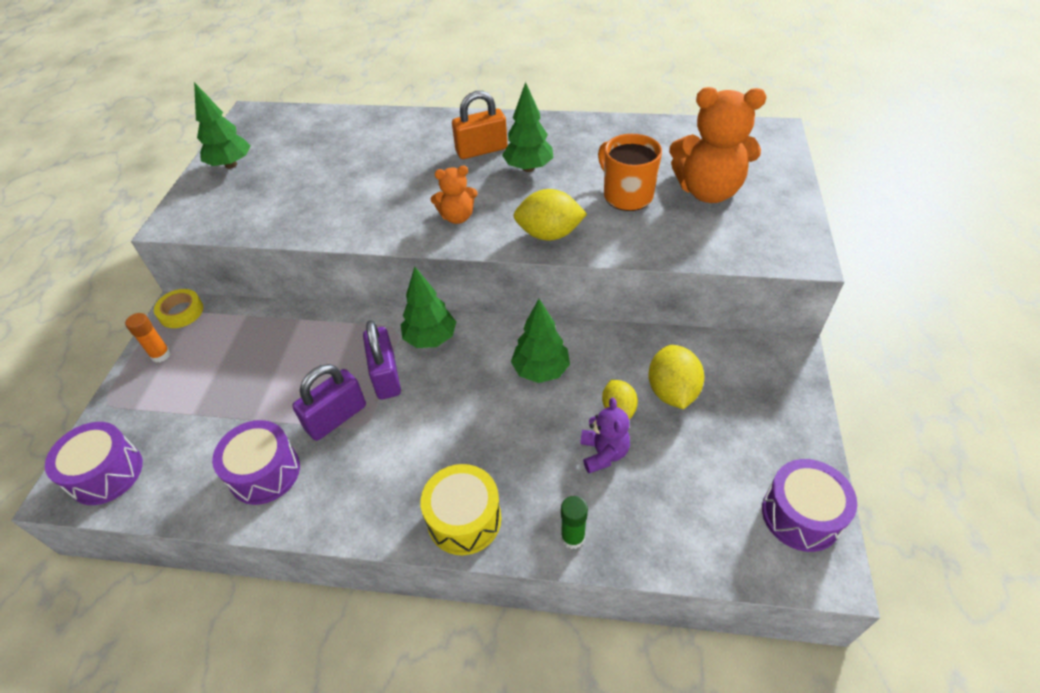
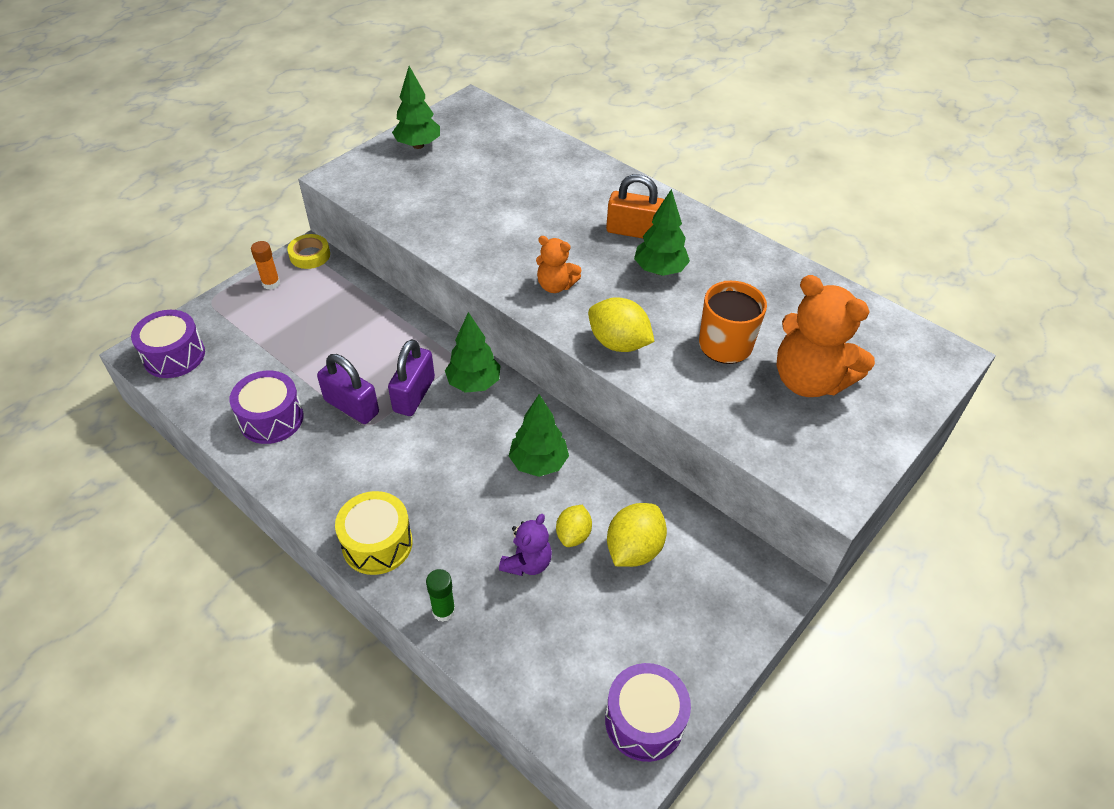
camera: 30 degrees right, 0 degrees up
purple padlock [292,364,366,441] -> purple padlock turned 45 degrees clockwise [317,354,379,424]

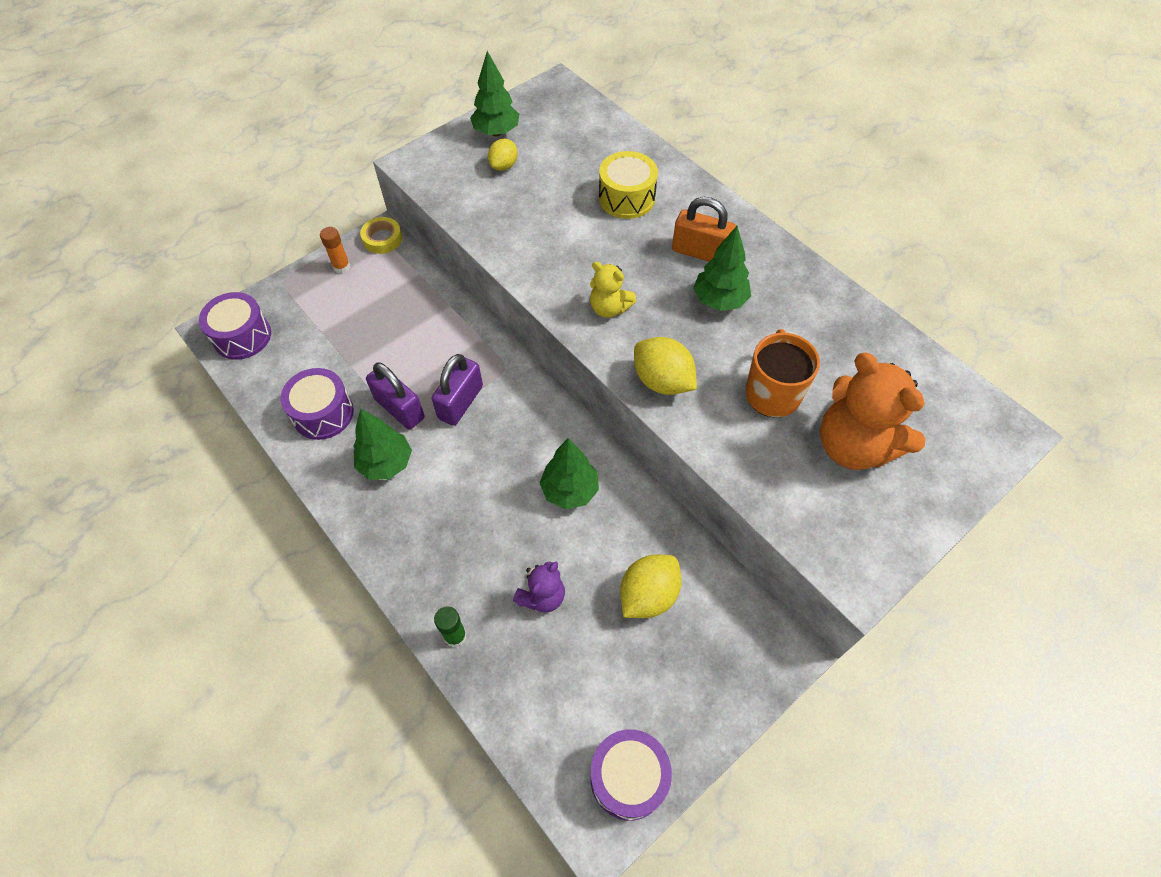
camera: 10 degrees right, 10 degrees up
yellow drum [335,491,413,575] -> yellow drum moved to [599,151,658,219]
green tree [445,312,501,393] -> green tree moved to [353,409,412,480]
orange teddy bear [536,236,581,293] -> yellow teddy bear [590,262,636,318]
yellow lemon [556,505,592,547] -> yellow lemon moved to [488,139,518,171]

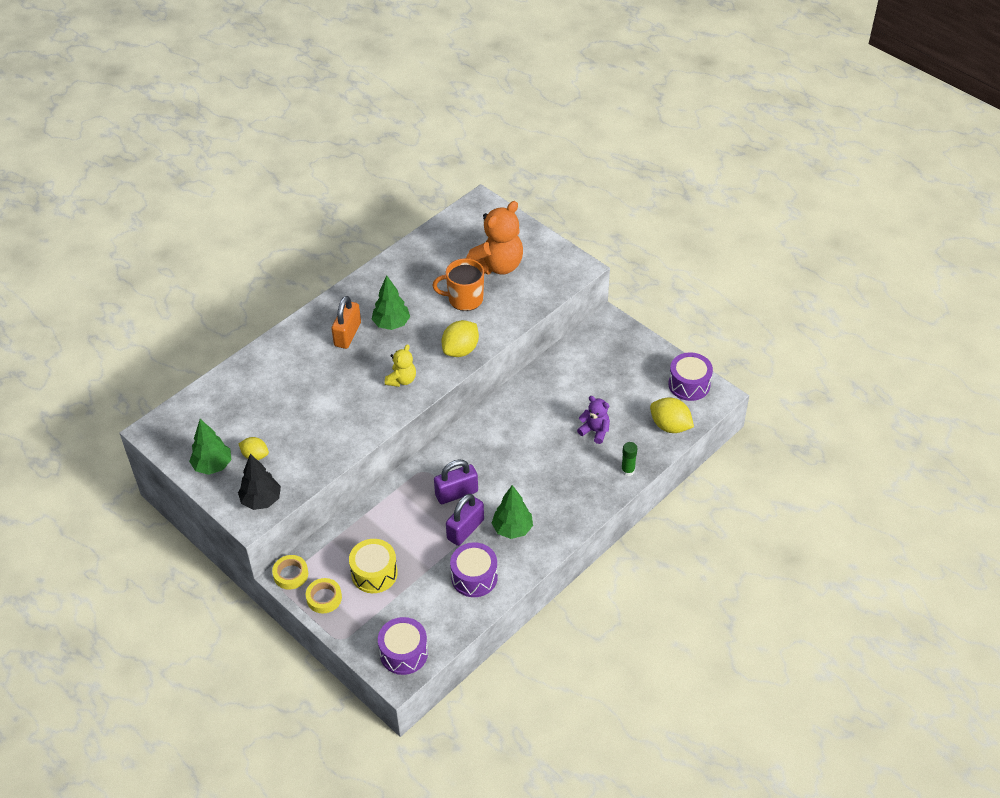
camera: 95 degrees left, 10 degrees down
orange glue stick [320,227,350,273] -> yellow tape [306,578,342,613]
purple padlock [432,354,483,426] -> purple padlock turned 45 degrees counterclockwise [434,460,478,504]
green tree [539,438,599,509] -> none
yellow drum [599,151,658,219] -> yellow drum moved to [349,539,398,593]
yellow lemon [620,554,682,618] -> yellow lemon moved to [650,398,694,433]
none -> black tree [238,454,281,510]

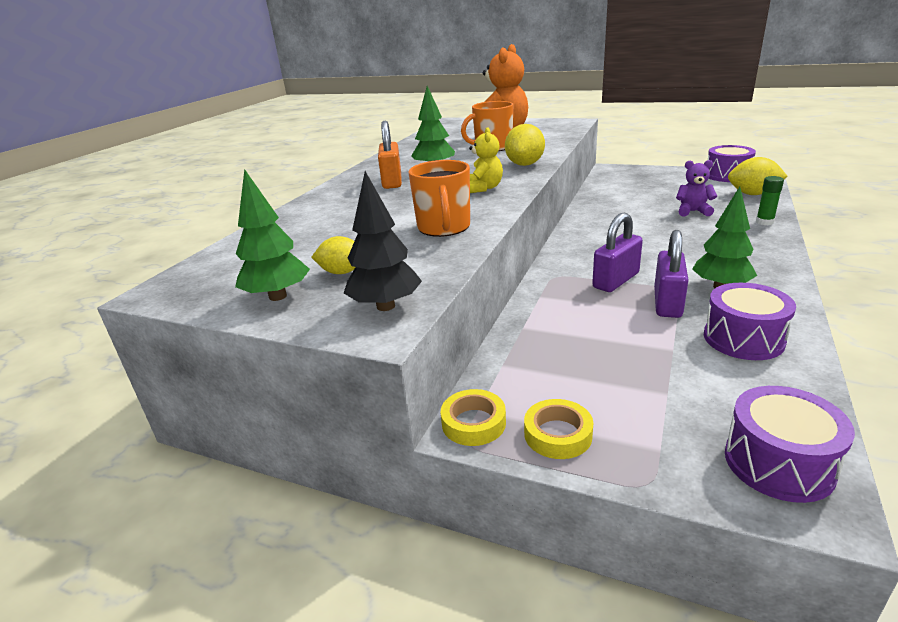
camera: 20 degrees left, 20 degrees down
yellow drum [349,539,398,593] -> none
none -> orange mug [408,160,470,237]

